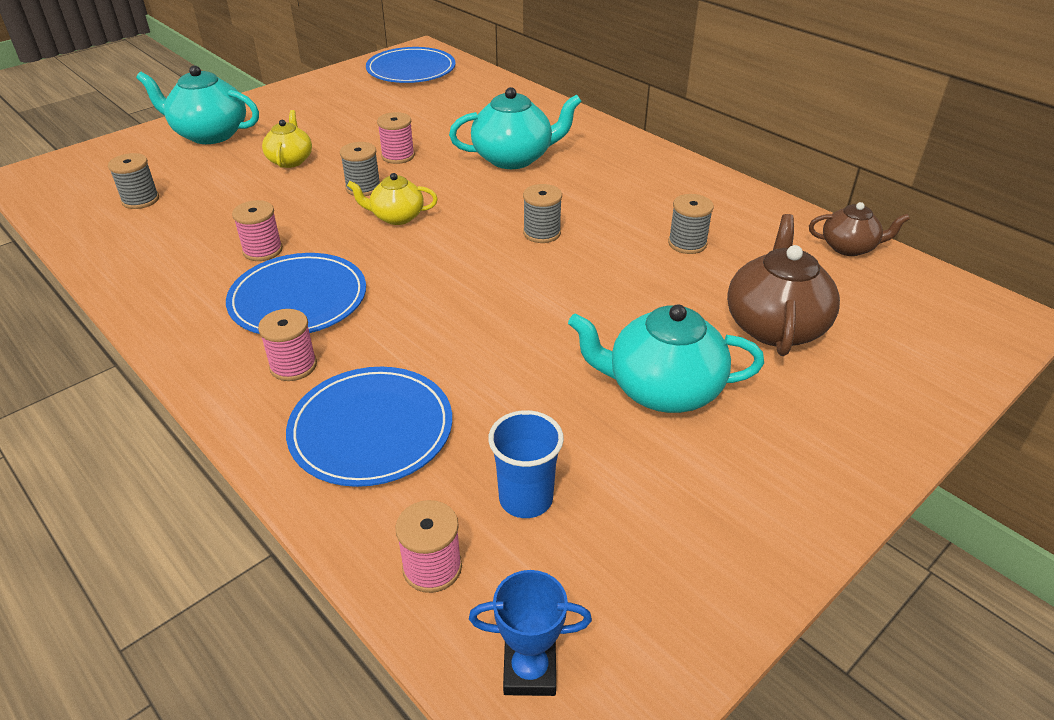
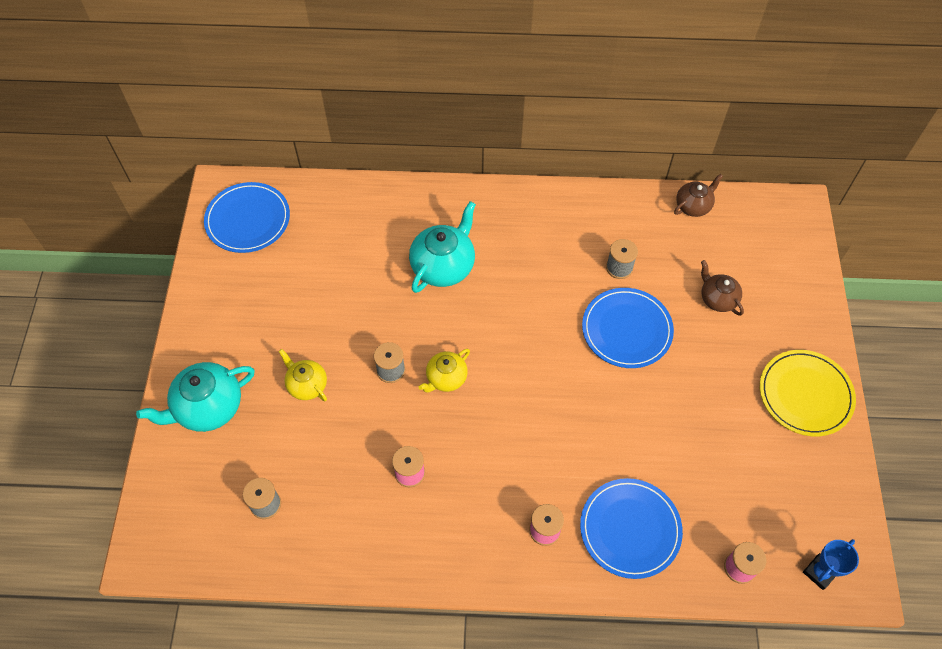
camera: 45 degrees left, 20 degrees up
blue plate [226,253,366,334] -> blue plate moved to [582,288,674,368]
pink spool [377,112,415,164] -> none
blue cup [488,410,564,518] -> none
grey spool [523,184,562,243] -> none
turquoise teapot [568,304,764,413] -> none
brown teapot [727,214,840,356] -> brown teapot [701,260,744,316], size x0.60
none -> yellow plate [760,350,856,436]

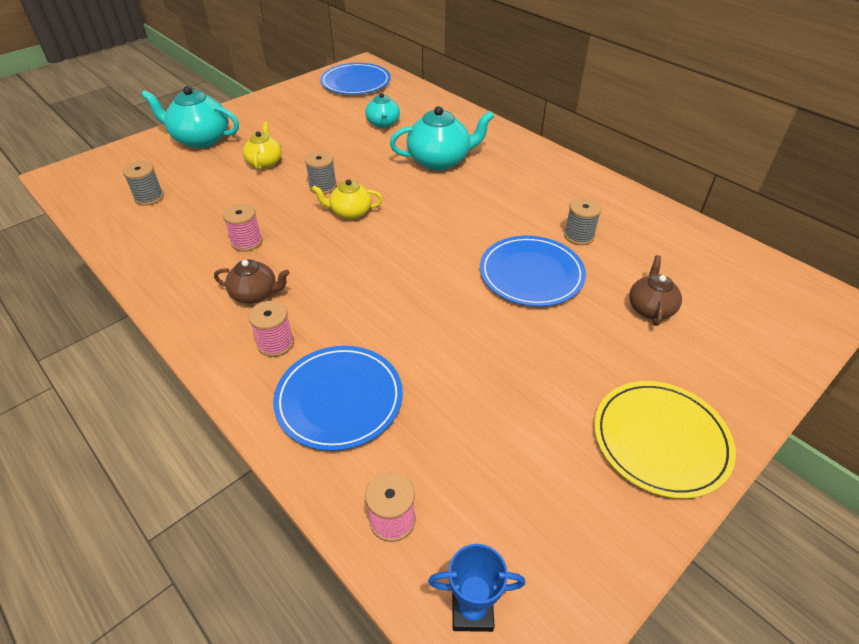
camera: 45 degrees right, 15 degrees down
brown teapot [674,174,723,217] -> brown teapot moved to [214,260,290,304]
none -> turquoise teapot [365,93,400,128]

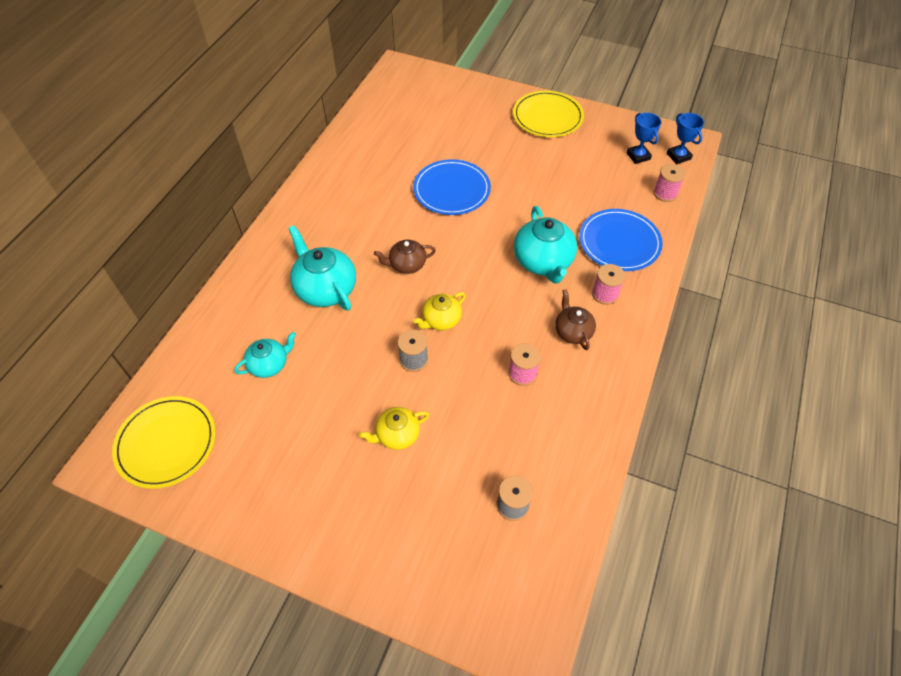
camera: 115 degrees left, 10 degrees up
turquoise teapot [141,86,239,148] -> turquoise teapot moved to [514,206,577,284]
yellow teapot [312,179,383,220] -> yellow teapot turned 75 degrees clockwise [413,292,466,330]
blue plate [320,63,391,95] -> yellow plate [112,396,216,489]
grey spool [564,198,602,245] -> none
brown teapot [629,255,682,326] -> brown teapot moved to [374,240,436,274]
none -> blue trophy [626,113,662,164]

